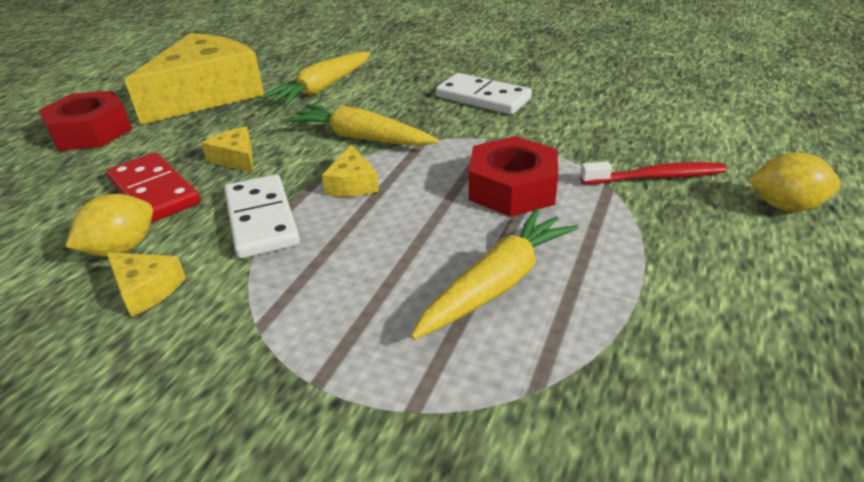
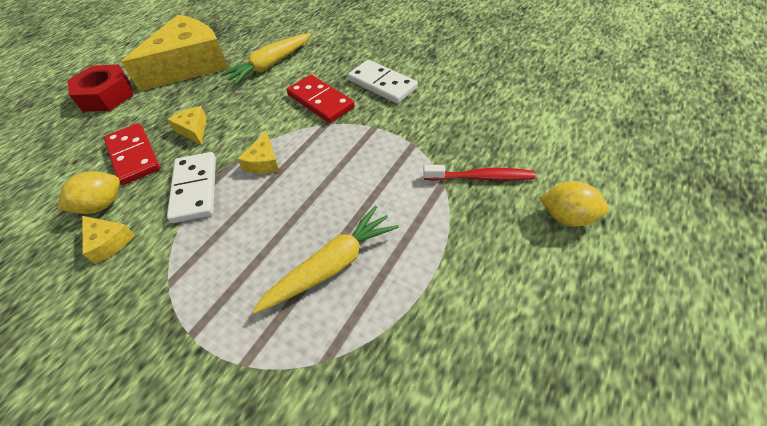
camera: 10 degrees right, 15 degrees up
yellow carrot [286,104,439,146] -> none
red nut [469,136,558,217] -> none
none -> red domino [287,75,355,123]

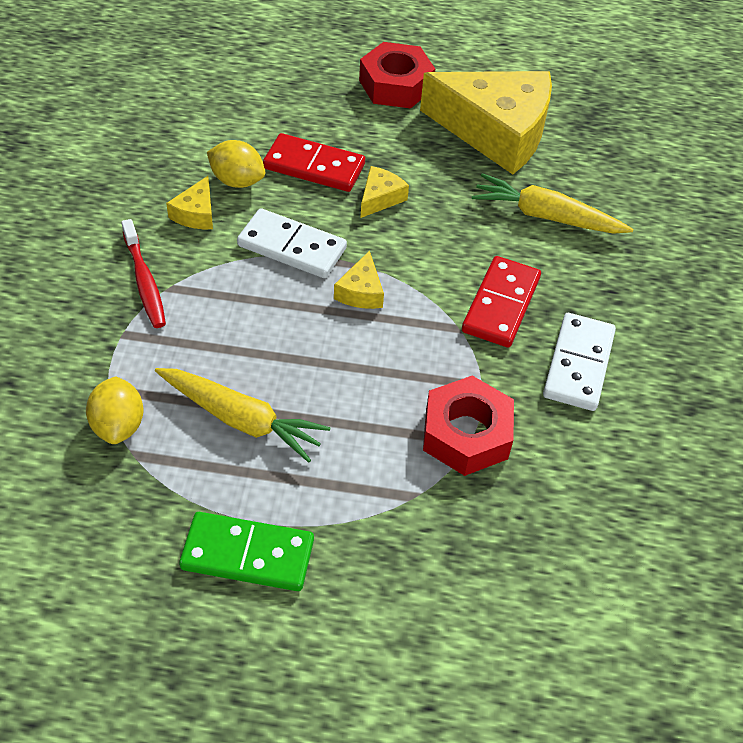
camera: 60 degrees right, 0 degrees up
red domino [104,123,160,185] -> red domino turned 75 degrees clockwise [263,133,365,192]
white domino [167,152,216,223] -> white domino turned 60 degrees clockwise [237,208,347,278]
yellow cheese [237,132,279,174] -> yellow cheese turned 60 degrees counterclockwise [334,250,384,309]
red toothbrush [423,165,536,181] -> red toothbrush moved to [121,219,166,328]
yellow lemon [539,181,609,226] -> yellow lemon moved to [86,376,144,444]
none -> green domino [179,512,314,591]
none -> red nut [423,376,514,476]

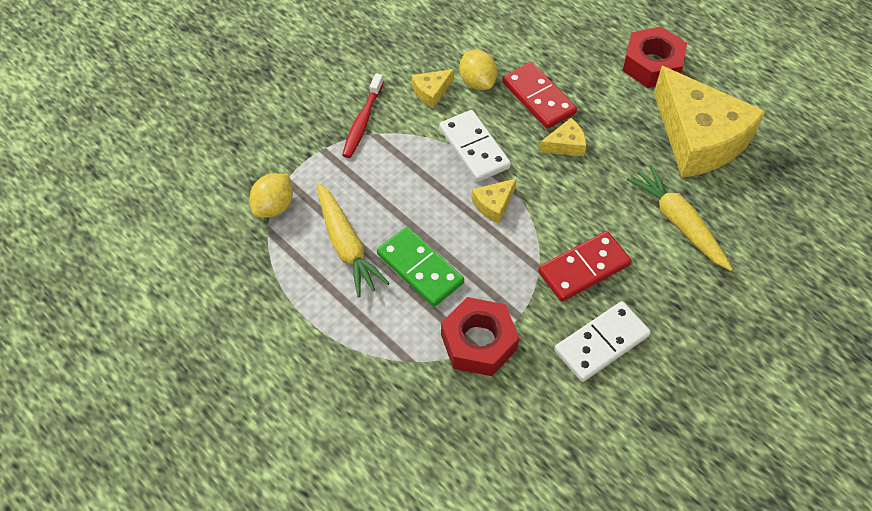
camera: 40 degrees right, 5 degrees up
green domino [179,512,314,591] -> green domino moved to [377,227,464,307]

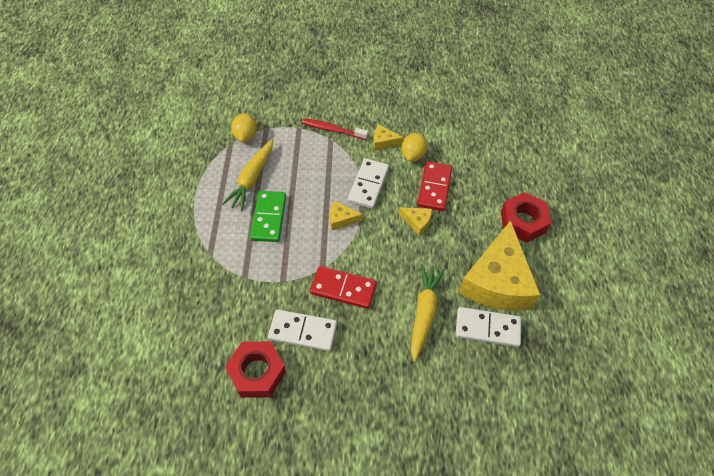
camera: 45 degrees right, 0 degrees up
yellow lemon [250,173,293,218] -> yellow lemon turned 75 degrees counterclockwise [231,113,257,142]
red toothbrush [342,73,384,158] -> red toothbrush turned 45 degrees clockwise [302,118,368,140]
red nut [441,297,519,376] -> red nut moved to [225,341,286,398]
none -> white domino [455,307,521,347]

